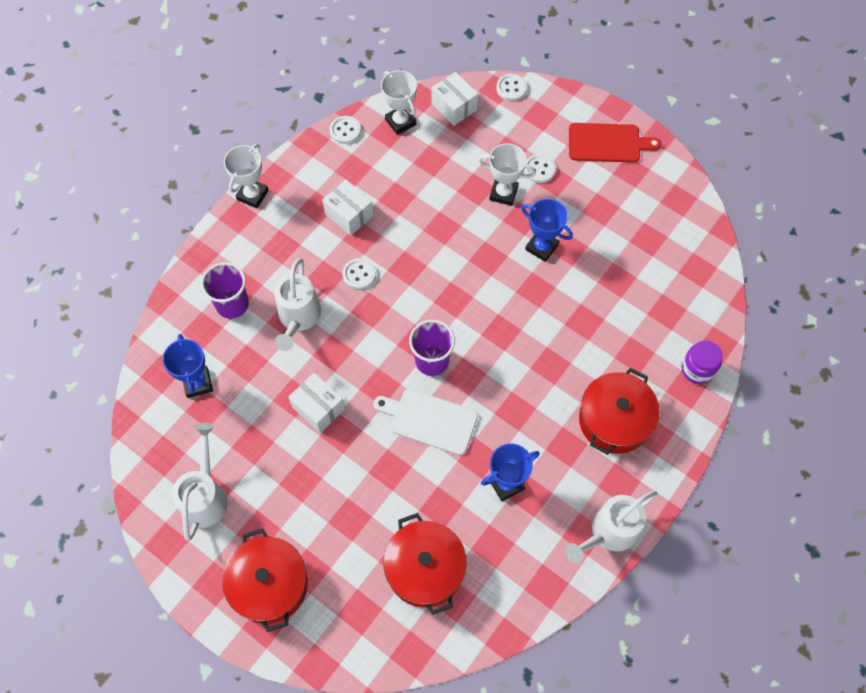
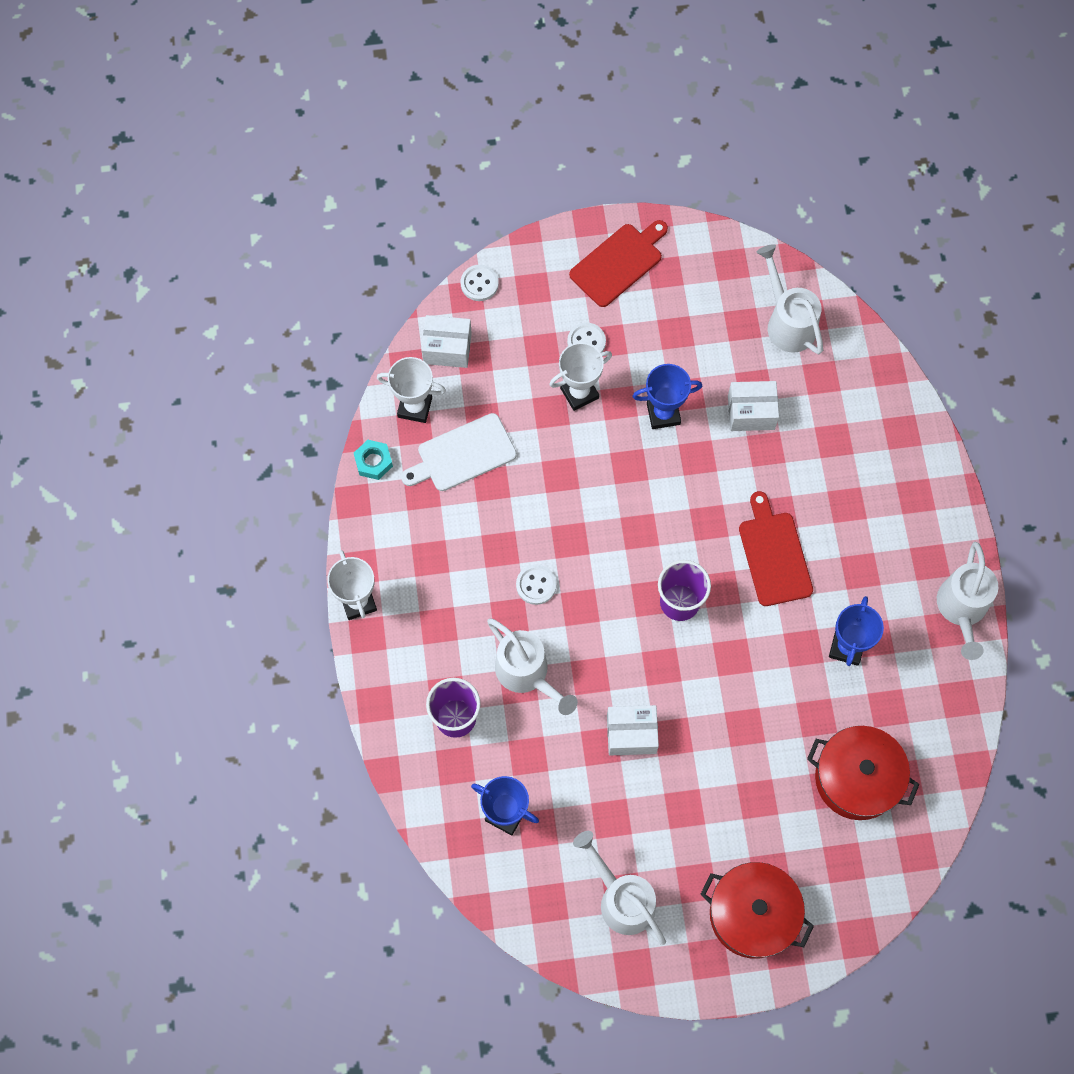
camera: 45 degrees left, 5 degrees up
white box [322,179,374,236] -> white box moved to [728,381,779,431]
white button [330,116,361,144] -> turquoise nut [354,440,393,480]
white cutting board [373,389,478,455] -> white cutting board moved to [401,413,517,491]
red pot [579,368,660,455] -> none
purple jar [681,340,723,384] -> none
none -> red cutting board [739,491,813,606]
none -> white watering can [757,244,823,354]

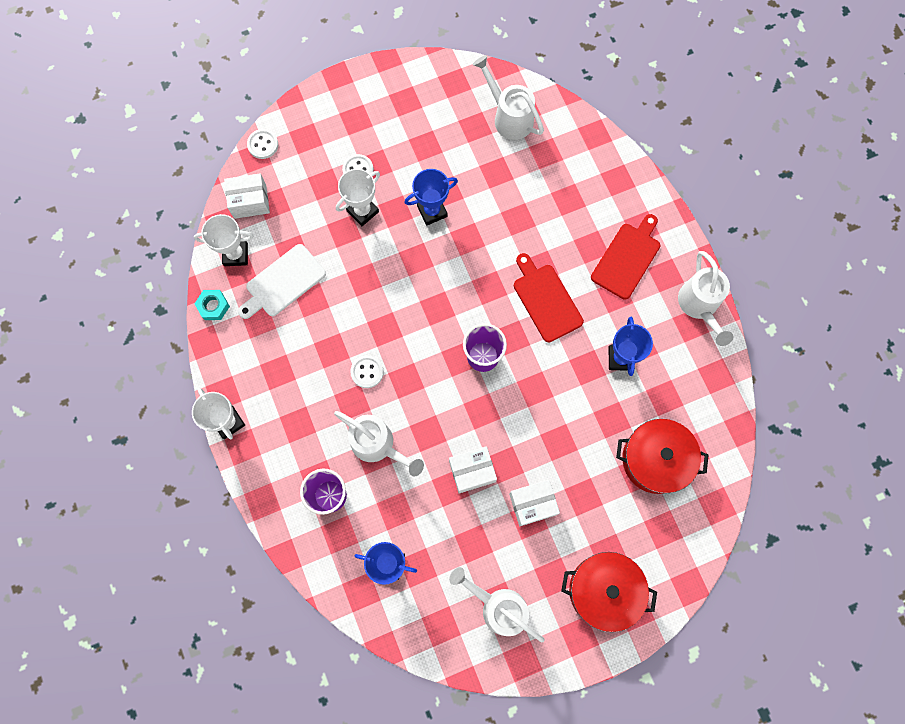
camera: 15 degrees left, 5 degrees up
red cutting board [569,220,668,307] -> red cutting board moved to [591,214,660,300]
white box [728,381,779,431] -> white box moved to [509,480,560,526]

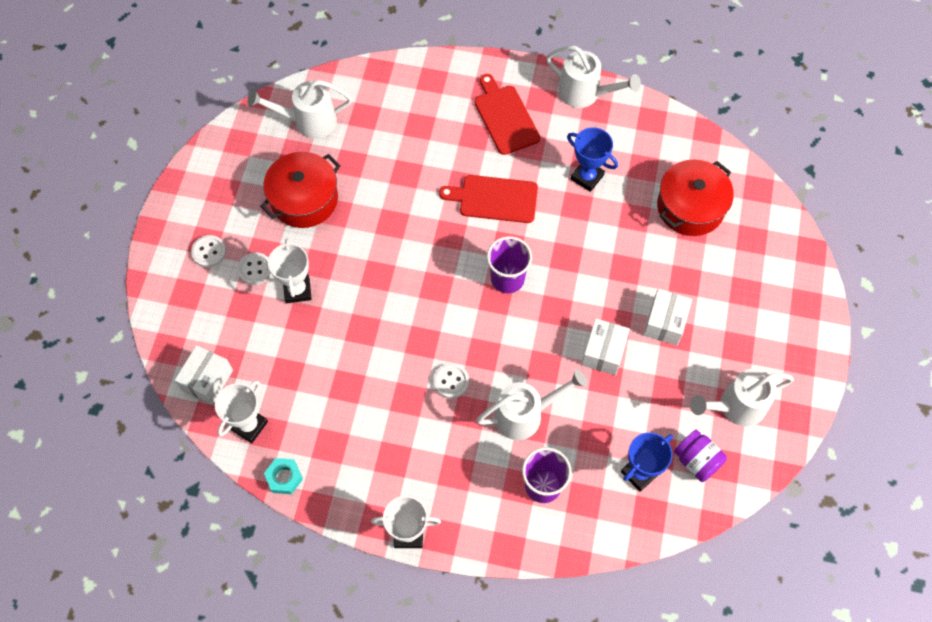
camera: 55 degrees left, 10 degrees down
white cutting board [238,244,326,319] -> none
white button [247,129,278,159] -> white button moved to [191,235,226,267]
blue trophy [404,169,458,225] -> none
red pot [561,552,657,632] -> red pot moved to [260,152,341,228]
none -> purple jar [674,430,727,482]

